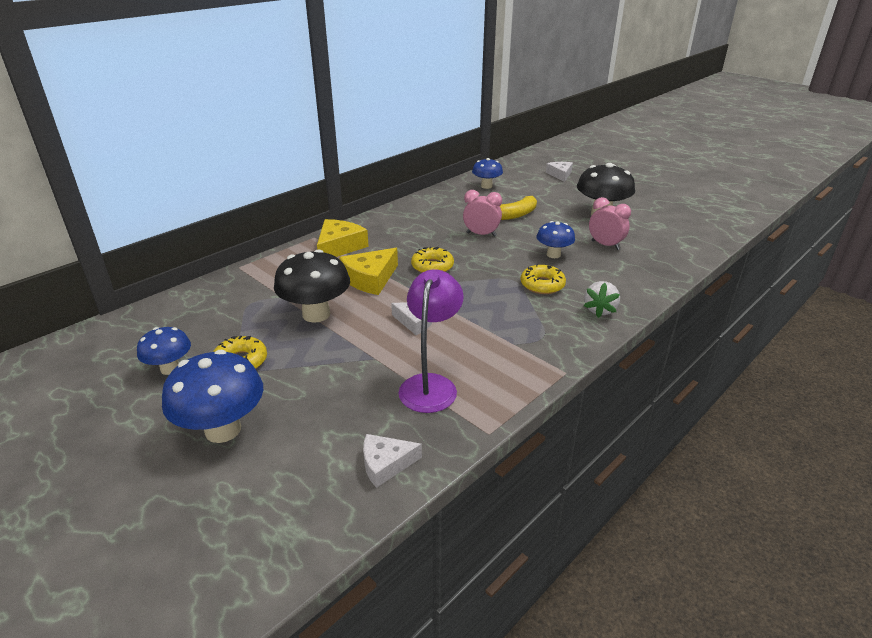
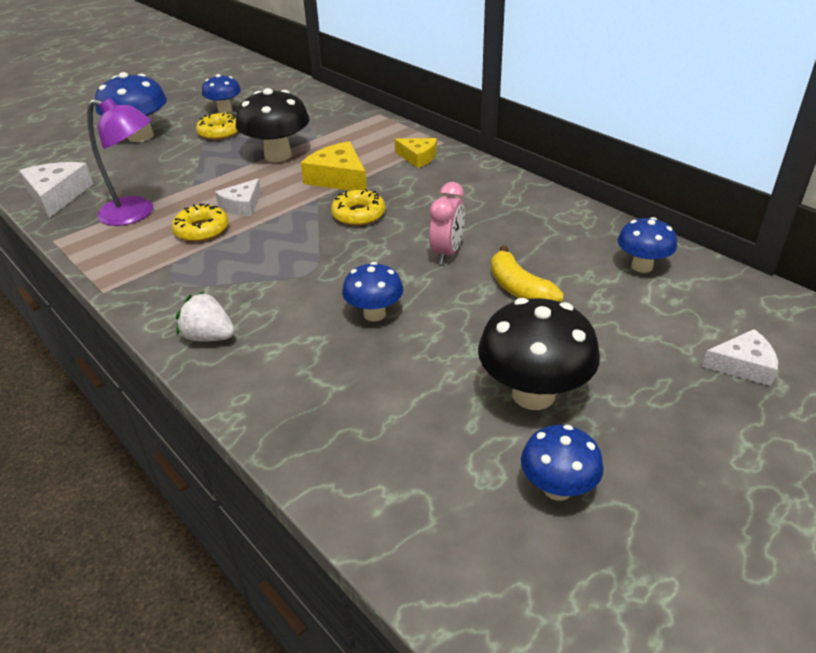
camera: 95 degrees right, 5 degrees up
yellow cheese [317,219,369,257] -> yellow cheese [394,138,437,168], size x0.65
white cheese [363,434,422,488] -> white cheese [19,162,93,218], size x1.53
yellow donut [521,264,566,294] -> yellow donut moved to [171,203,228,242]
pink clock [589,197,631,250] -> none
none -> blue mushroom [521,425,604,501]

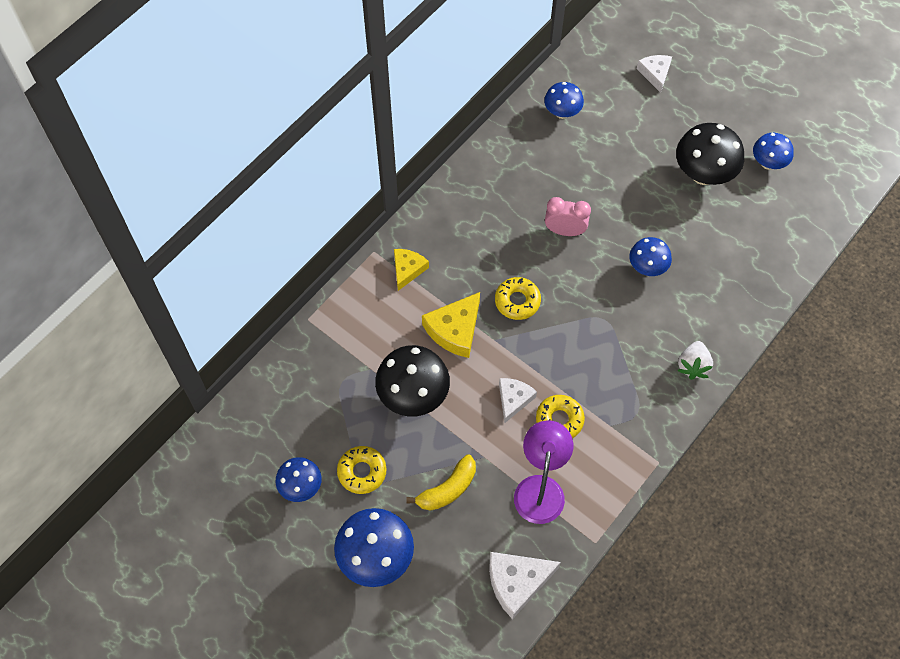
camera: 100 degrees left, 25 degrees up
white cheese [215,179,261,216] -> white cheese turned 90 degrees counterclockwise [499,378,537,423]
yellow banana [491,245,563,302] -> yellow banana moved to [406,455,476,511]

